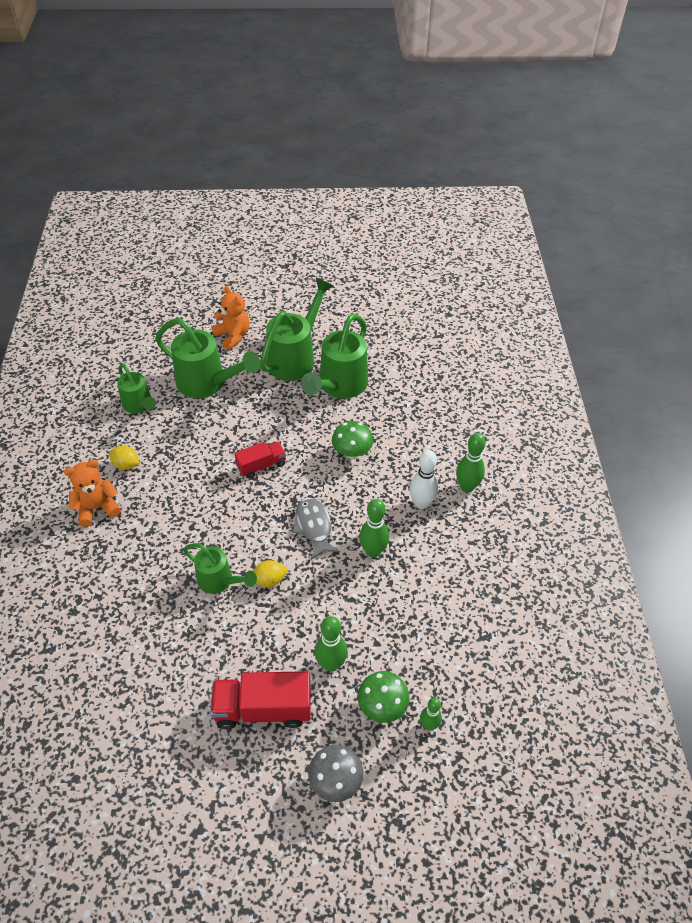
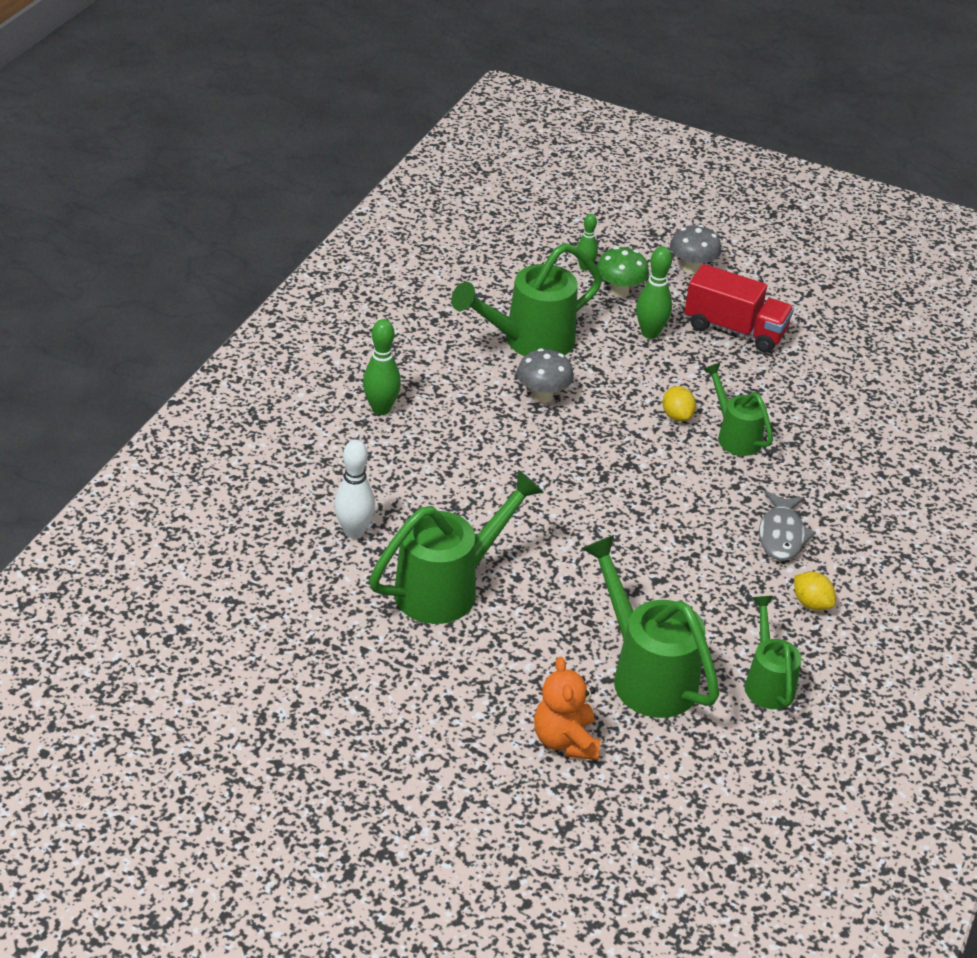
camera: 155 degrees left, 10 degrees down
orange teddy bear [64,459,121,527] -> none
red truck [234,442,286,479] -> none
yellow lemon [253,560,288,587] -> yellow lemon turned 60 degrees clockwise [662,386,696,421]
green watering can [260,278,334,381] -> green watering can moved to [451,243,602,356]
grey fish [292,498,340,560] -> grey fish moved to [759,491,816,561]
green mushroom [332,421,373,459] -> none
green bowling pin [359,499,389,557] -> grey mushroom [517,348,574,403]
white bowling pin [410,450,438,509] -> white bowling pin moved to [334,440,375,539]

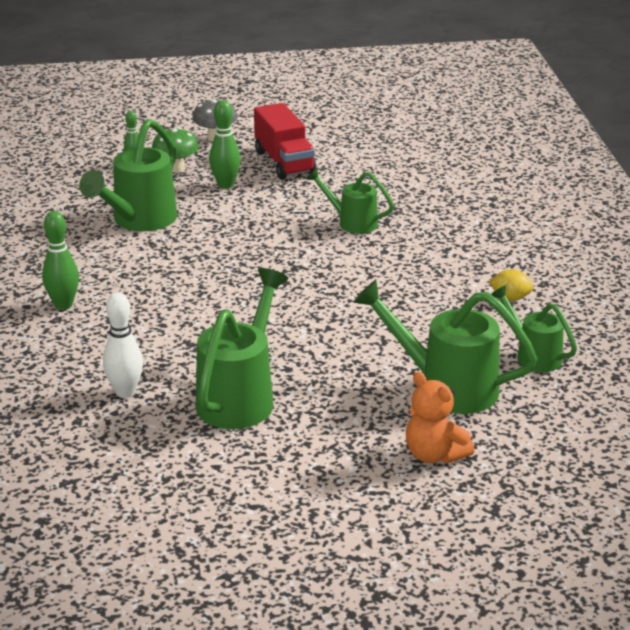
camera: 30 degrees left, 10 degrees down
grey mushroom [517,348,574,403] -> none
yellow lemon [662,386,696,421] -> none
red truck [684,264,794,353] -> red truck turned 75 degrees clockwise [254,103,316,179]
grey fish [759,491,816,561] -> none

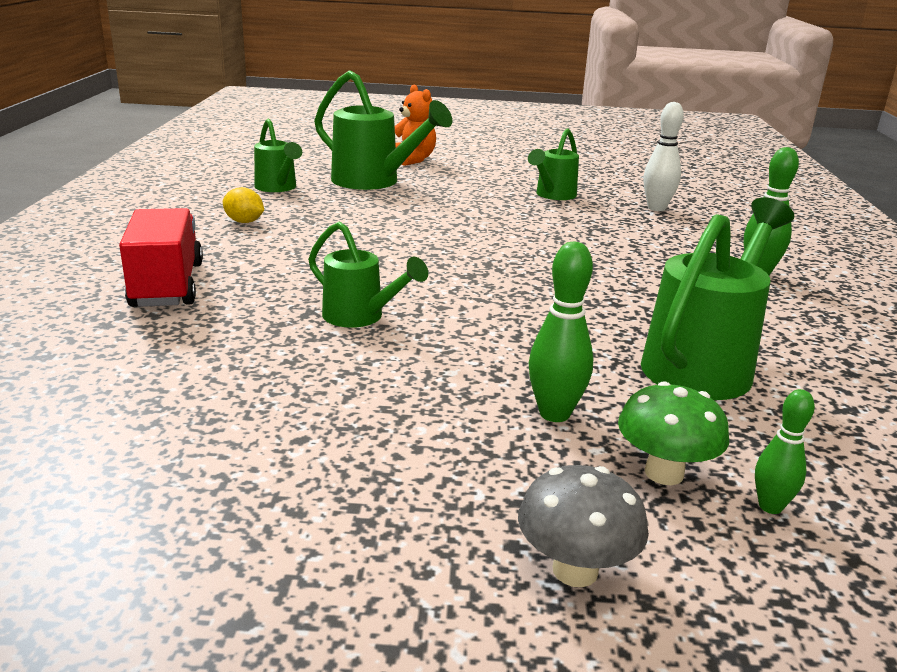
camera: 170 degrees left, 5 degrees down
green watering can [196,268,288,429] -> green watering can [528,128,579,200], size x0.60
red truck [254,103,316,179] -> red truck moved to [119,208,203,307]

